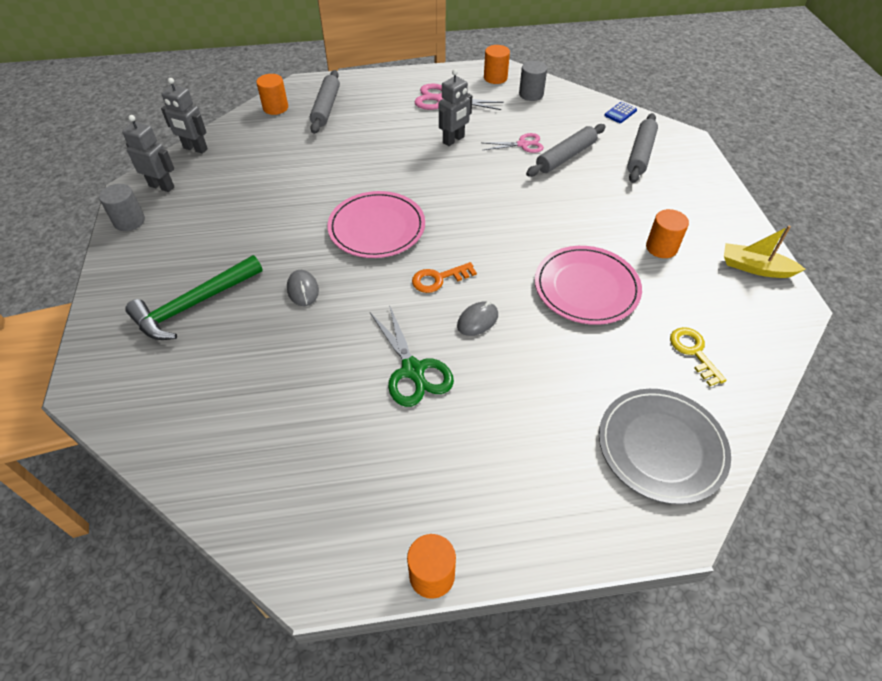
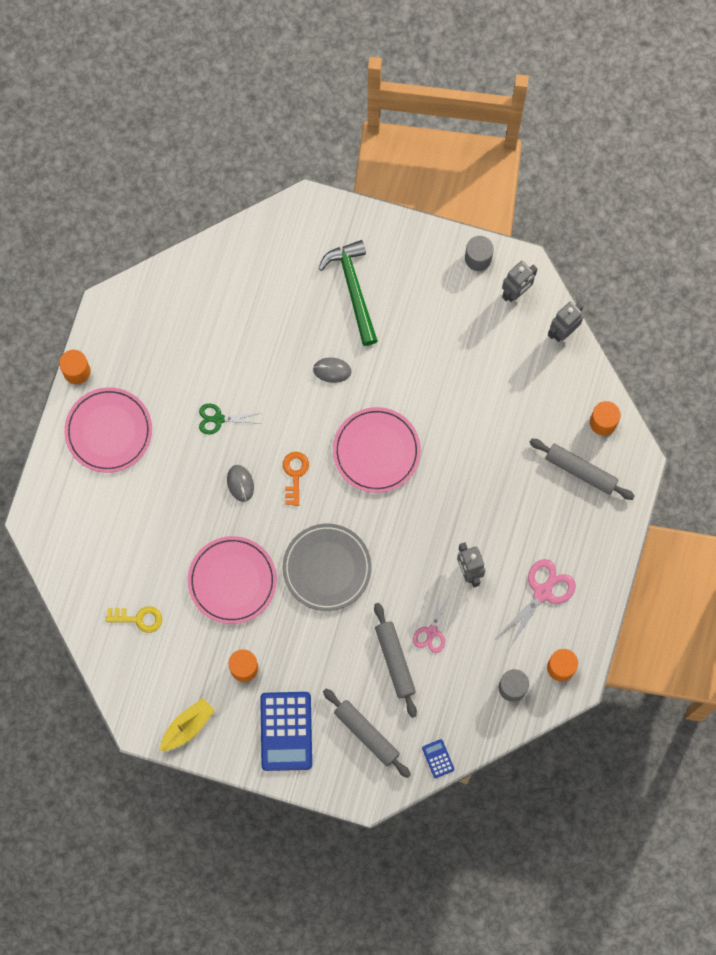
camera: 115 degrees right, 25 degrees up
green scissors [370,305,454,407] -> green scissors [199,404,262,434], size x0.65
grey plate [599,389,731,504] -> grey plate moved to [283,524,371,611]
none -> pink plate [64,387,152,473]
none -> blue calculator [260,692,312,771]

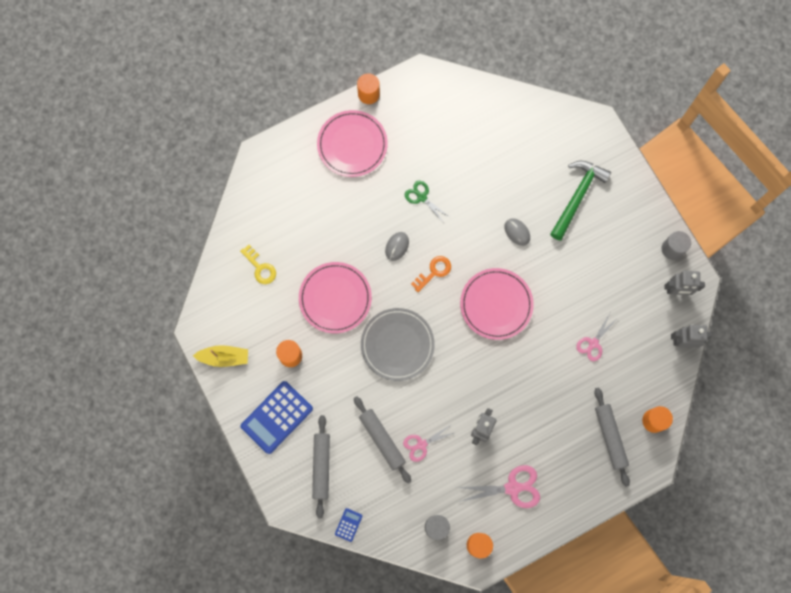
camera: 45 degrees right, 0 degrees up
grey rolling pin [374,603,417,718] -> grey rolling pin turned 60 degrees counterclockwise [354,396,411,484]
none -> pink scissors [576,314,617,361]

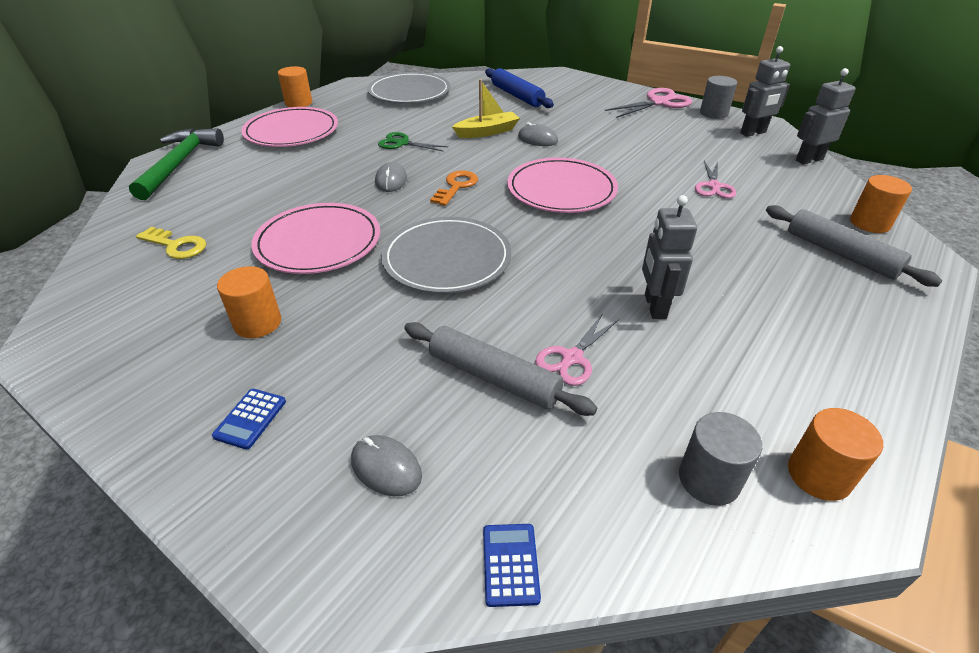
camera: 25 degrees left, 35 degrees down
yellow boat [193,345,248,367] -> yellow boat moved to [452,79,520,138]
blue calculator [241,381,313,454] -> blue calculator [212,389,286,450], size x0.44
grey rolling pin [312,415,330,519] -> grey mouse [351,435,422,496]
pink scissors [456,465,540,508] -> pink scissors moved to [605,88,692,118]
green hammer [550,161,611,240] -> green hammer moved to [129,128,224,200]
none -> grey plate [368,72,450,103]
none -> blue rolling pin [485,68,554,108]

